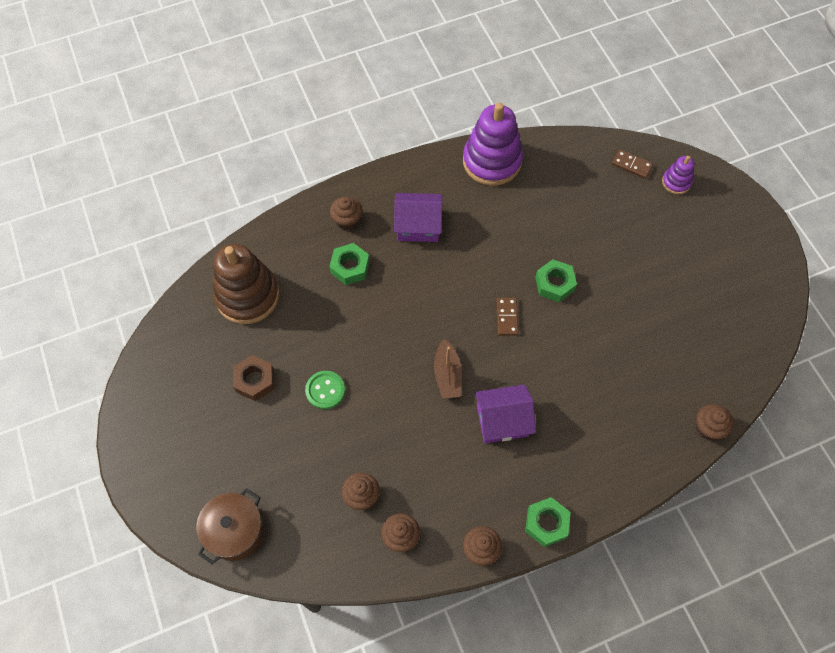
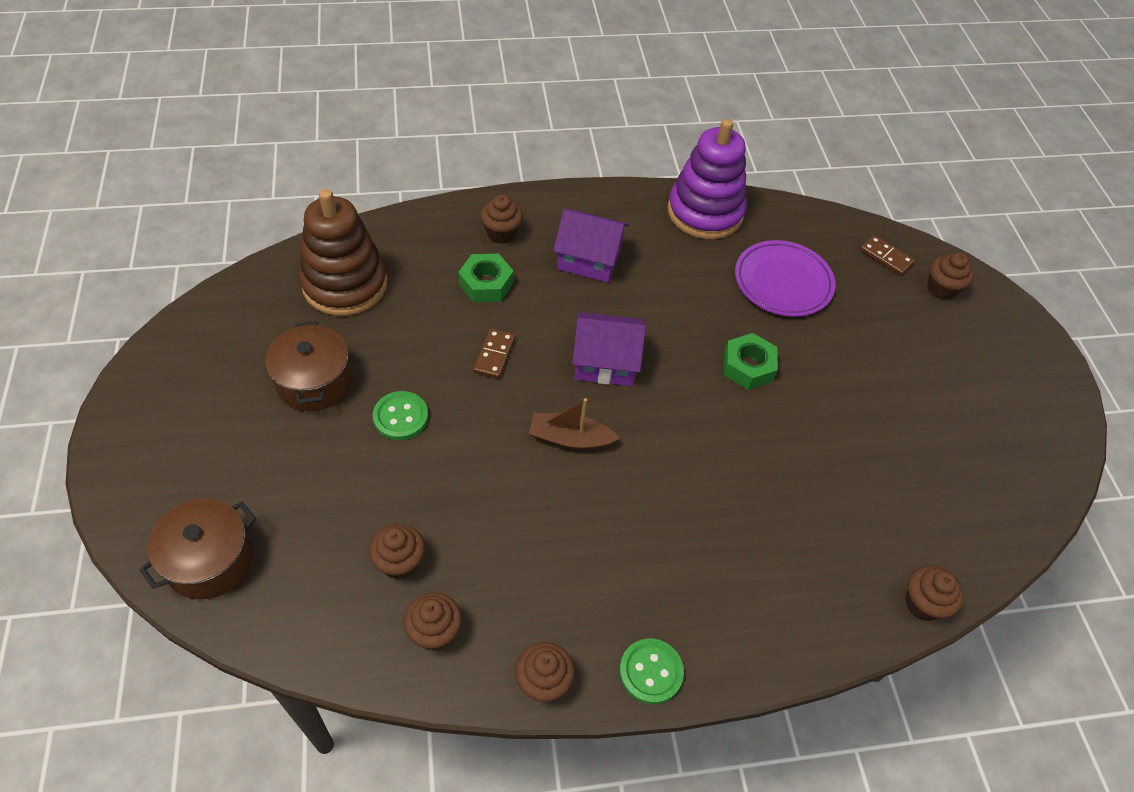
camera: 10 degrees right, 10 degrees down
brown nut [233,355,274,401] -> brown pot [265,321,352,411]
brown boat [434,339,462,398] -> brown boat turned 90 degrees clockwise [529,398,620,450]
purple house [475,384,536,443] -> purple house moved to [572,312,646,386]
brown domino [496,297,518,336] -> brown domino moved to [473,328,515,379]
green nut [525,497,571,547] -> green button [619,638,684,704]
purple stacking toy [662,156,694,194] -> brown cupcake [927,252,974,300]
none -> purple plate [735,240,836,317]

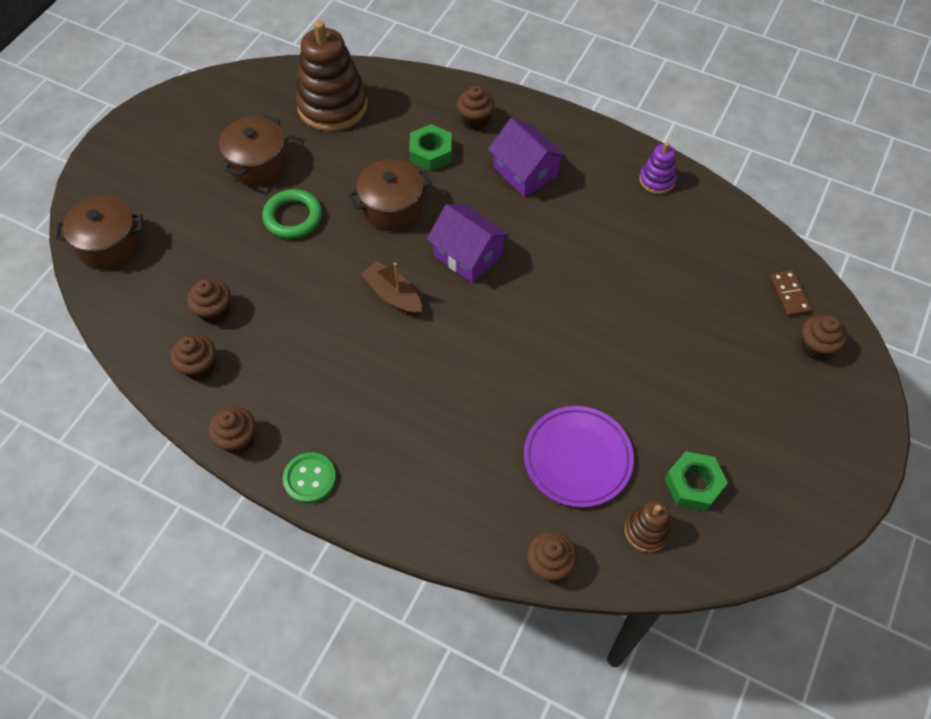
camera: 40 degrees right, 5 degrees up
green button [373,391,428,440] -> green ring [262,189,322,239]
brown domino [473,328,515,379] -> brown pot [348,159,432,231]
purple stacking toy [667,119,747,239] -> purple stacking toy [639,142,677,194], size x0.49
green nut [724,333,778,390] -> green nut moved to [665,451,728,511]
purple plate [735,240,836,317] -> purple plate moved to [524,406,634,508]
none -> brown stacking toy [625,500,671,552]

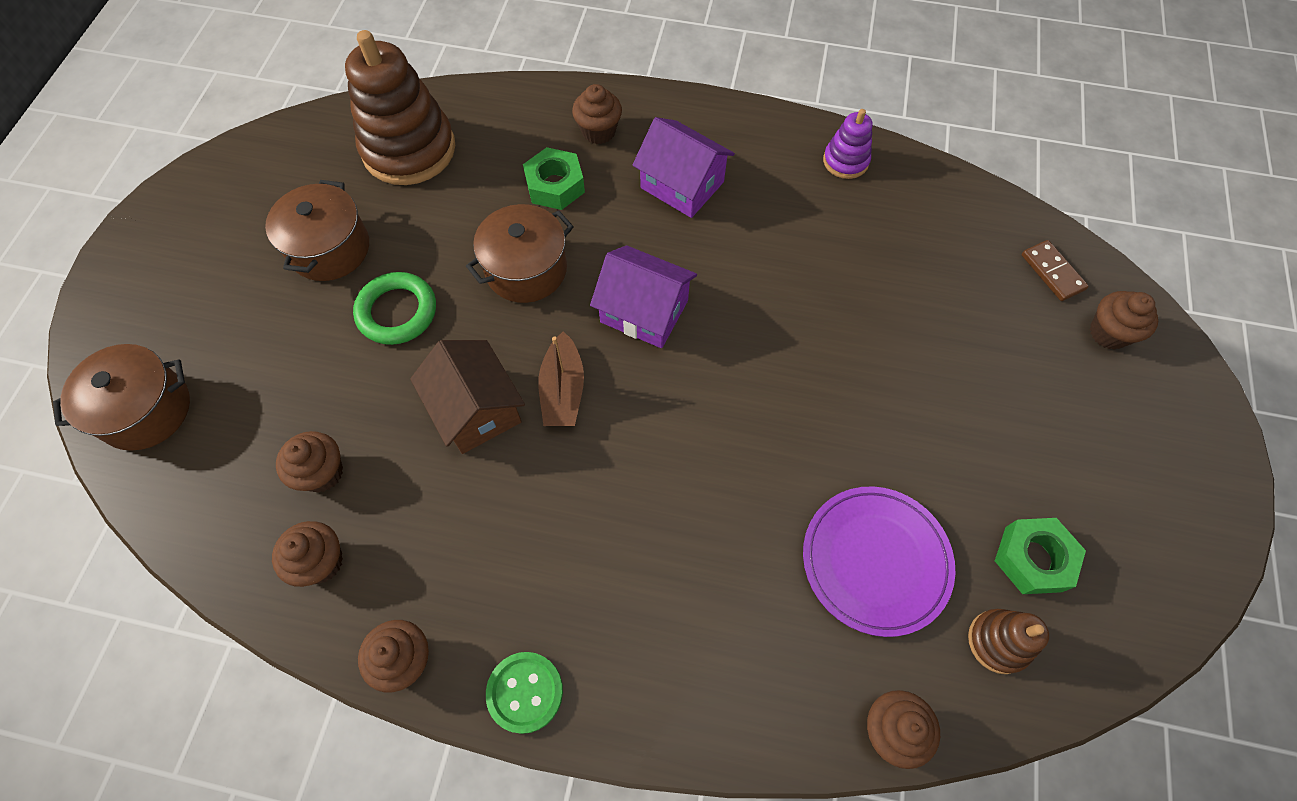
camera: 15 degrees left, 5 degrees up
brown boat [361,261,422,316] -> brown boat turned 120 degrees counterclockwise [539,331,584,426]
none -> brown house [410,340,525,454]

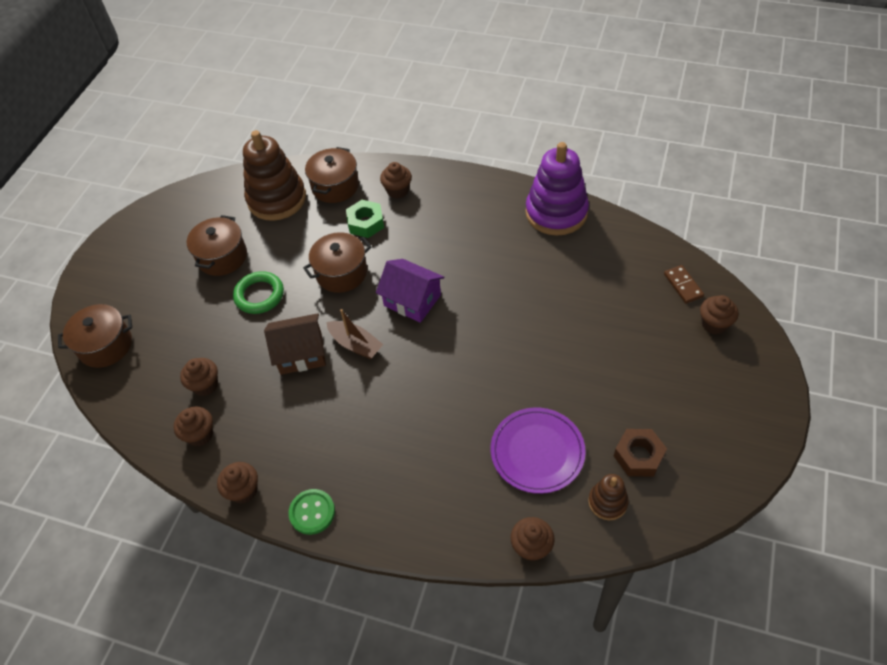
camera: 10 degrees right, 10 degrees down
brown house [410,340,525,454] -> brown house turned 75 degrees counterclockwise [264,313,326,375]
brown boat [539,331,584,426] -> brown boat turned 60 degrees counterclockwise [326,309,383,359]
purple house [633,117,735,218] -> none
purple stacking toy [823,109,872,179] -> purple stacking toy [525,142,589,235], size x2.05
green nut [995,518,1086,594] -> brown nut [614,429,667,476]
none -> brown pot [305,147,359,203]

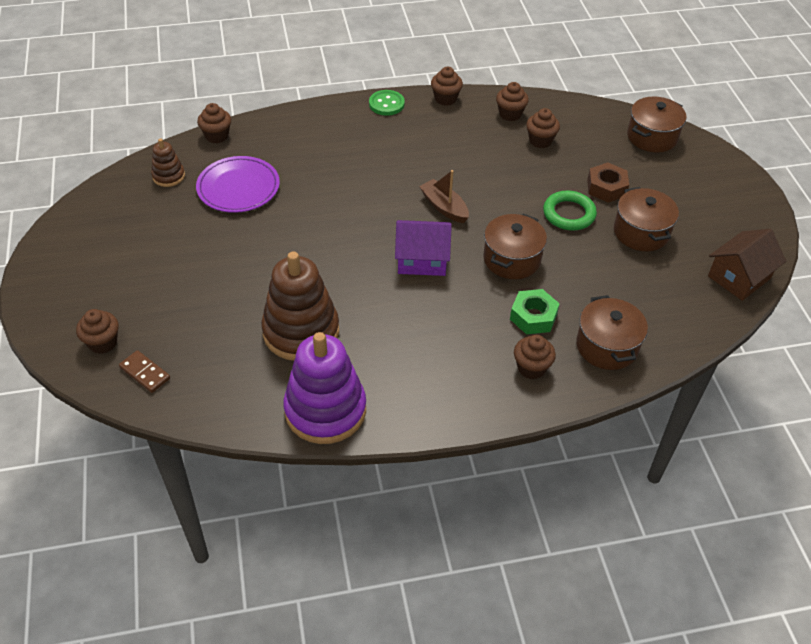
camera: 145 degrees right, 5 degrees down
brown stacking toy [243,130,306,221] -> brown stacking toy moved to [261,251,339,361]
brown house [264,313,326,375] -> brown house moved to [708,229,786,301]
brown boat [326,309,383,359] -> brown boat turned 45 degrees clockwise [419,170,469,223]
brown nut [614,429,667,476] -> brown nut moved to [587,162,629,203]

